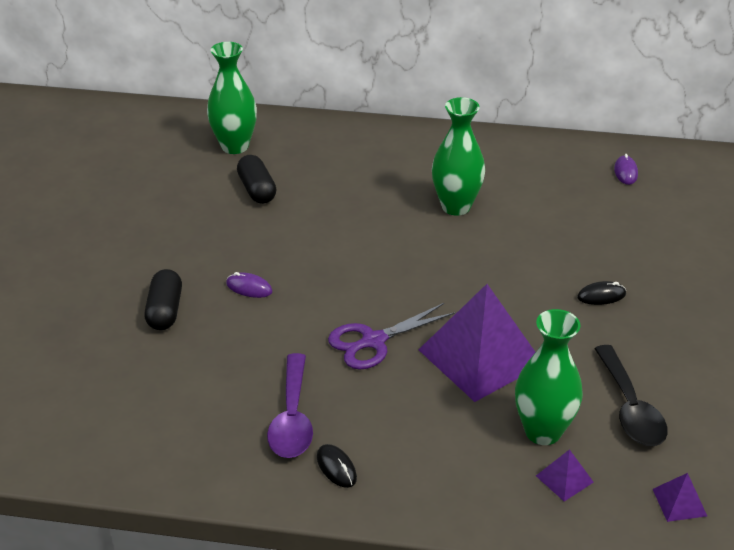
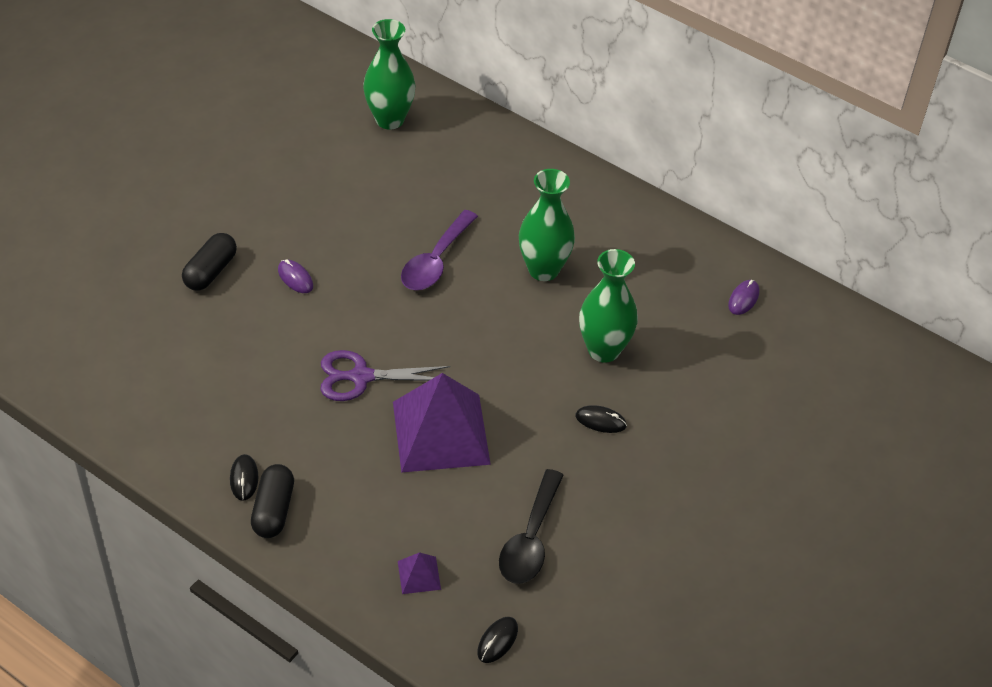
camera: 25 degrees right, 10 degrees up
black capsule [237,155,276,204] -> black capsule moved to [251,464,294,538]
purple spoon [267,353,313,458] -> purple spoon moved to [401,210,478,290]
green vase [515,309,583,445] -> green vase moved to [579,249,638,363]
purple pyramid [653,473,707,522] -> black mouse [477,617,518,663]

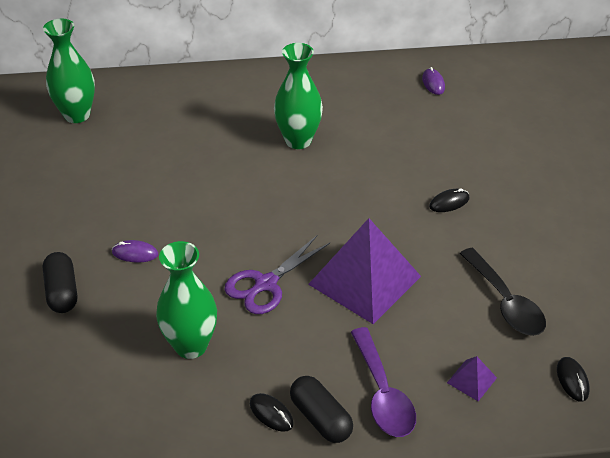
camera: 40 degrees left, 5 degrees down
purple spoon [401,210,478,290] -> purple spoon moved to [351,327,416,437]
green vase [579,249,638,363] -> green vase moved to [156,241,217,359]

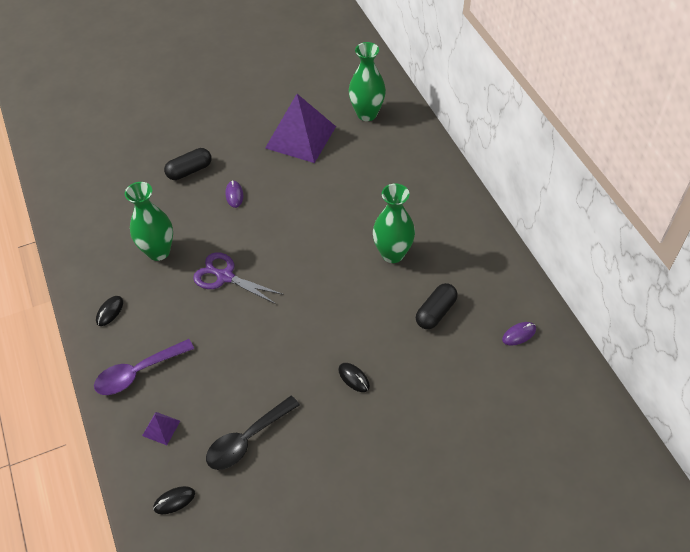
camera: 75 degrees right, 10 degrees up
black capsule [290,376,353,443] -> black capsule moved to [416,283,458,329]
purple pyramid [308,218,421,324] -> purple pyramid moved to [265,94,336,163]

